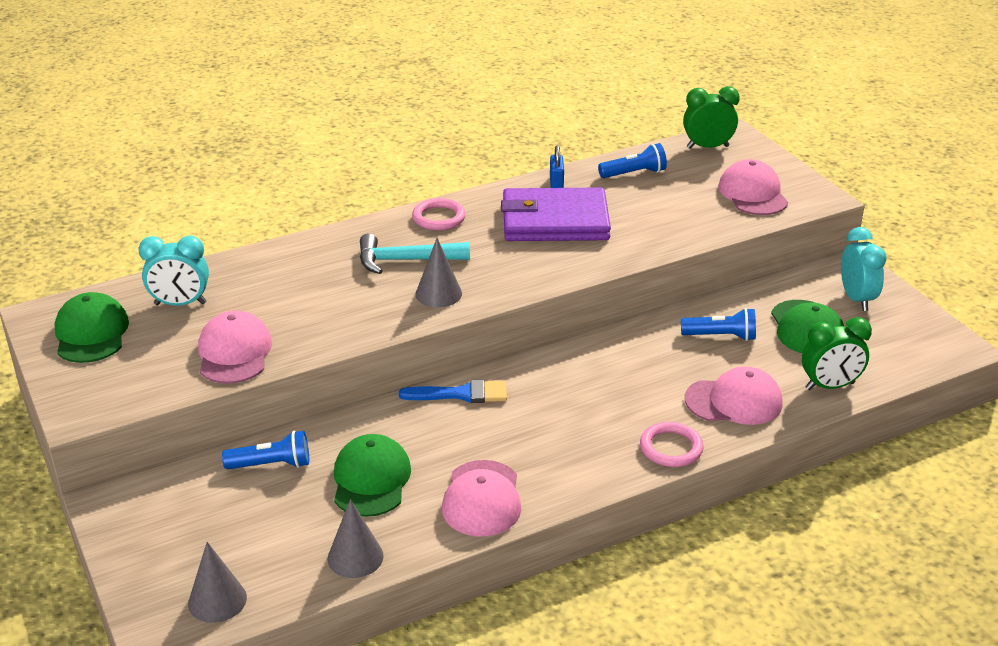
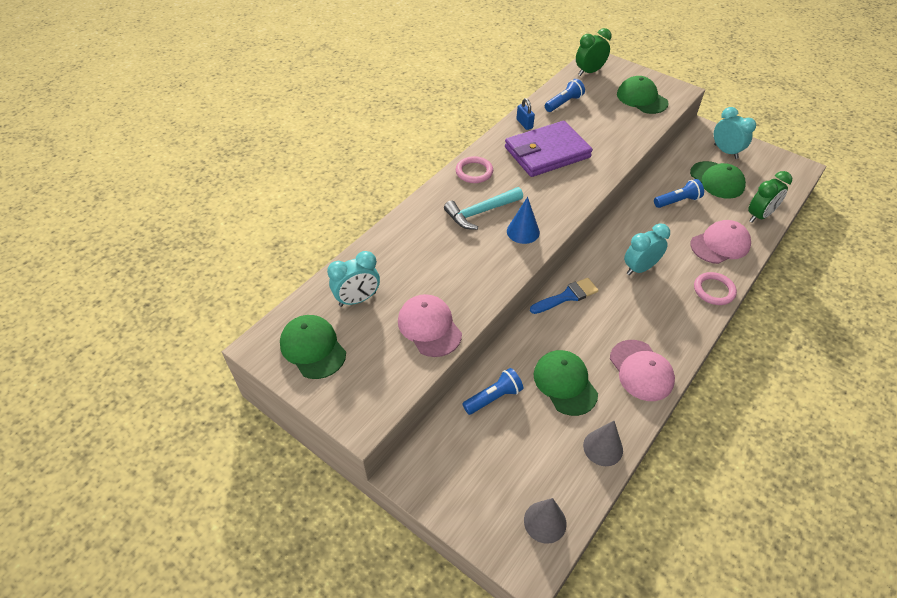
camera: 25 degrees left, 15 degrees up
grey cone [415,238,462,307] -> blue cone [507,197,540,244]
pink cap [718,159,788,215] -> green cap [617,76,668,114]
none -> turquoise clock [624,224,670,275]

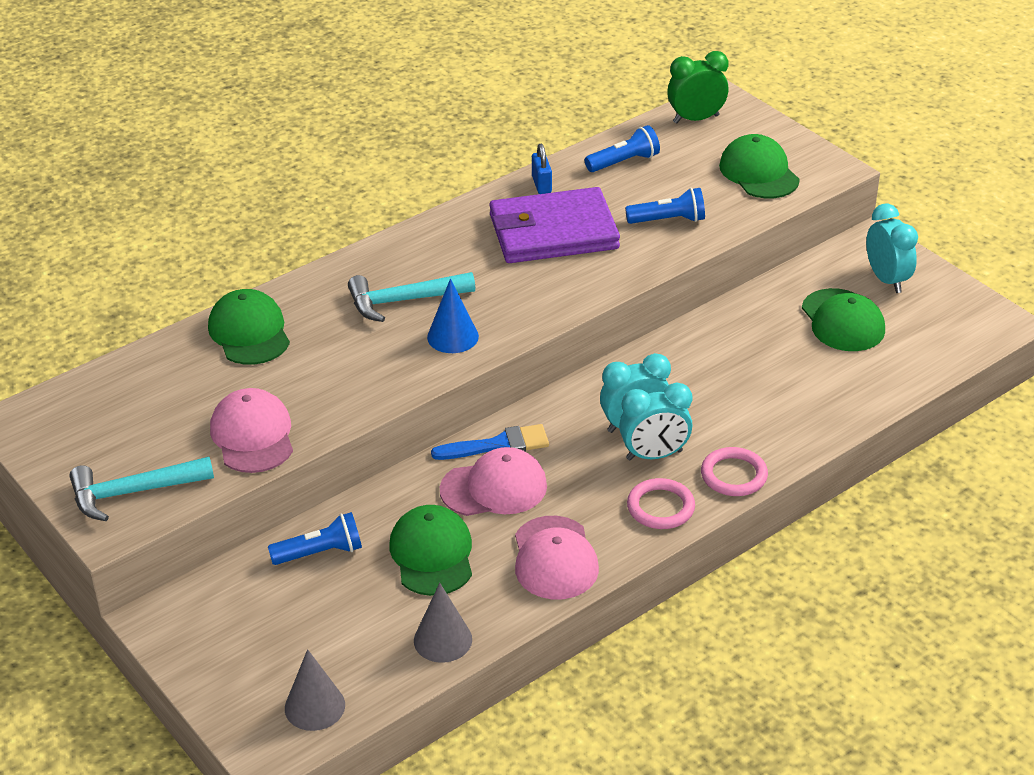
camera: 15 degrees right, 10 degrees down
green cap [280,315,346,379] -> green cap moved to [208,289,290,365]
turquoise clock [327,251,380,307] -> turquoise clock moved to [619,383,693,461]
pink ring [456,156,493,183] -> pink ring moved to [627,478,695,529]
blue flashlight [654,179,704,208] -> blue flashlight moved to [625,188,705,224]
pink cap [690,220,751,264] -> pink cap moved to [440,447,547,516]
green clock [748,171,792,223] -> none
none -> turquoise hammer [70,457,214,521]

